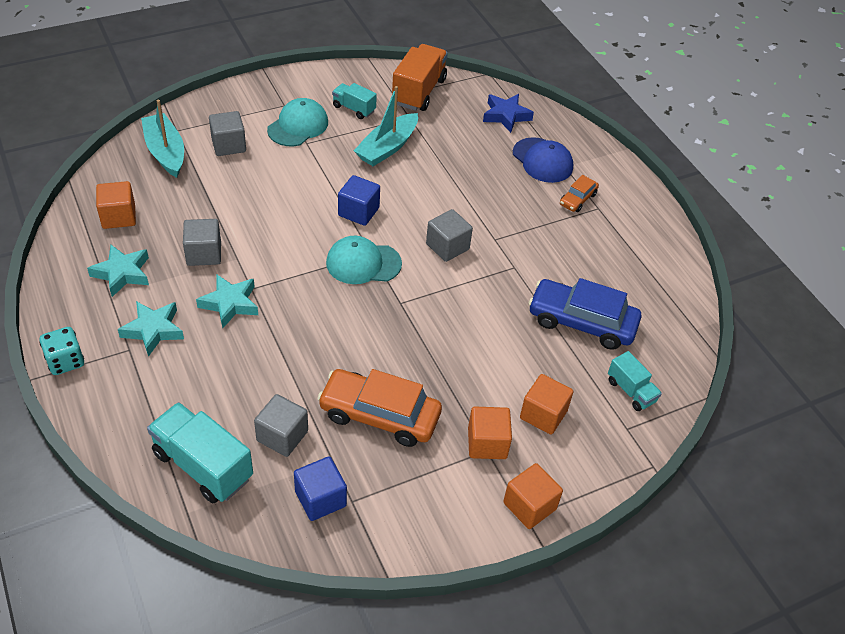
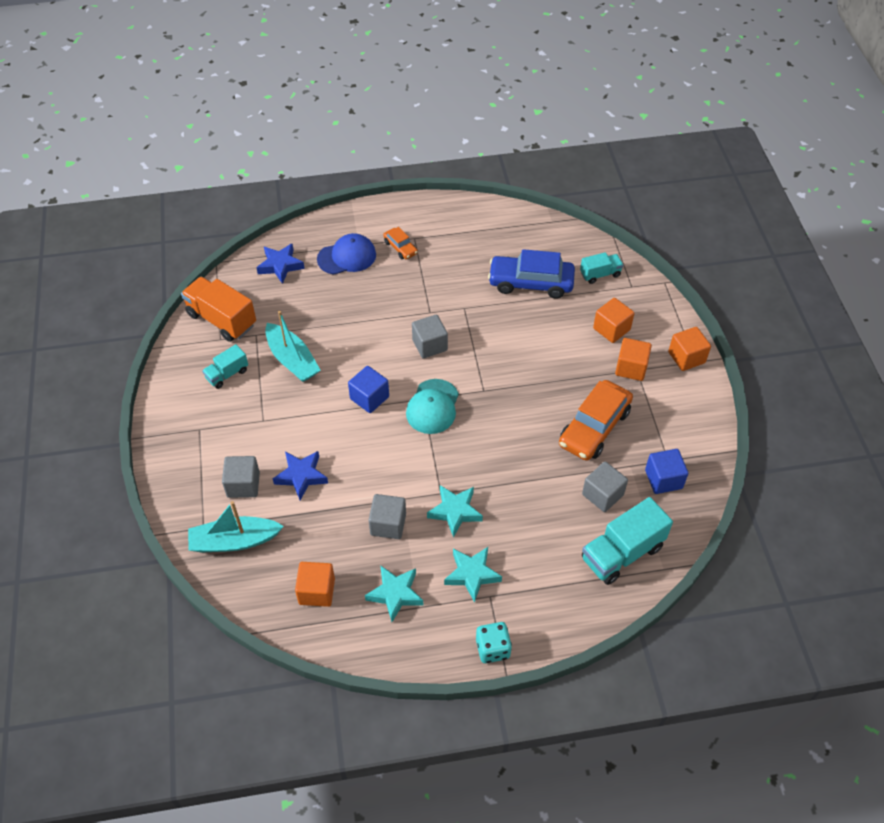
camera: 70 degrees left, 5 degrees up
turquoise cap [267,98,328,146] -> none
blue car [528,278,641,350] -> blue car turned 60 degrees clockwise [488,249,575,299]
none -> blue star [273,451,328,500]

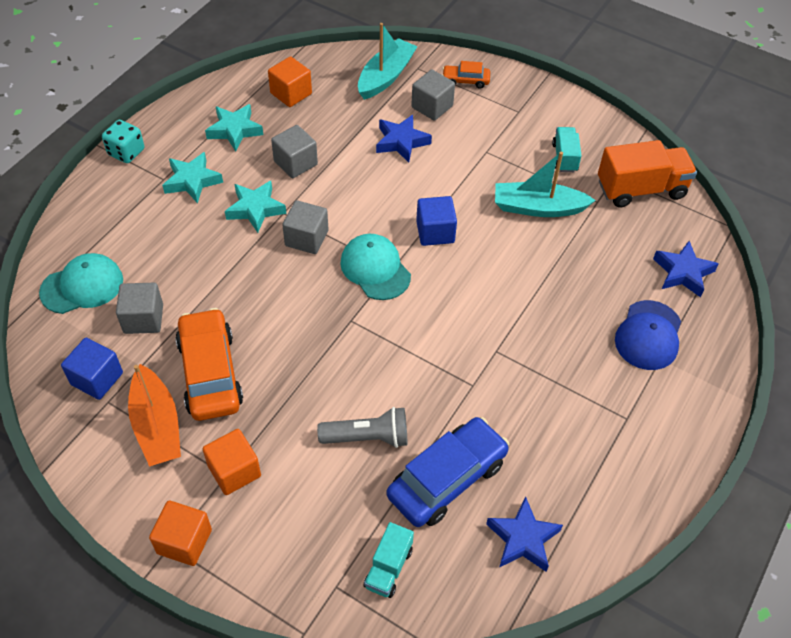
camera: 130 degrees right, 0 degrees up
orange car [383,227,418,259] -> orange car moved to [442,61,490,89]
grey cube [412,315,448,358] -> grey cube moved to [282,200,329,254]
turquoise truck [582,497,673,585] -> turquoise cap [39,253,123,314]
orange cube [593,298,634,343] -> none
none -> orange boat [128,364,181,467]
none -> grey flashlight [317,407,407,448]
none -> blue star [486,497,563,572]

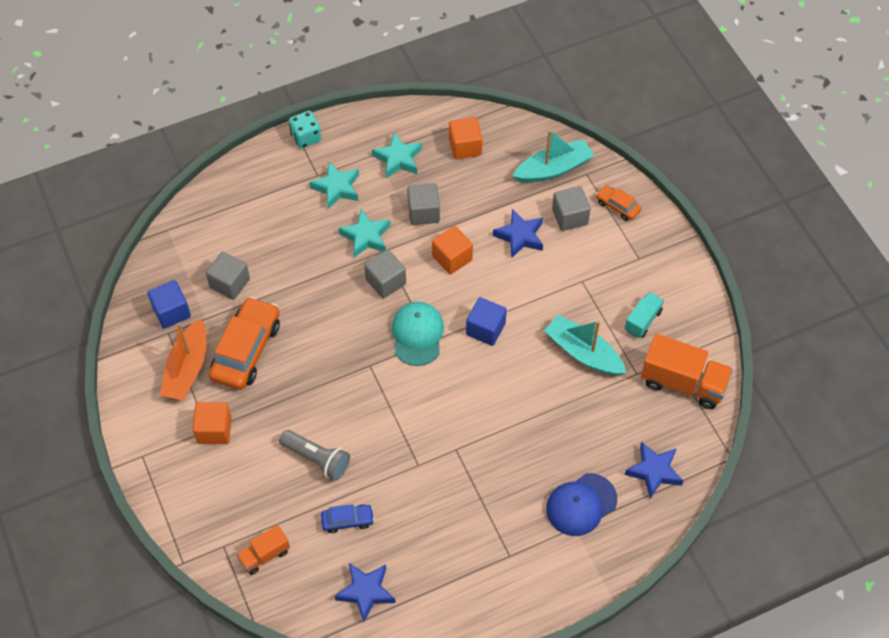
camera: 35 degrees right, 5 degrees up
turquoise cap [39,253,123,314] -> none
orange cube [149,500,212,566] -> orange cube moved to [432,226,473,275]
turquoise truck [364,522,414,598] -> orange truck [236,525,290,575]
blue car [387,417,509,527] -> blue car [321,504,375,533], size x0.50

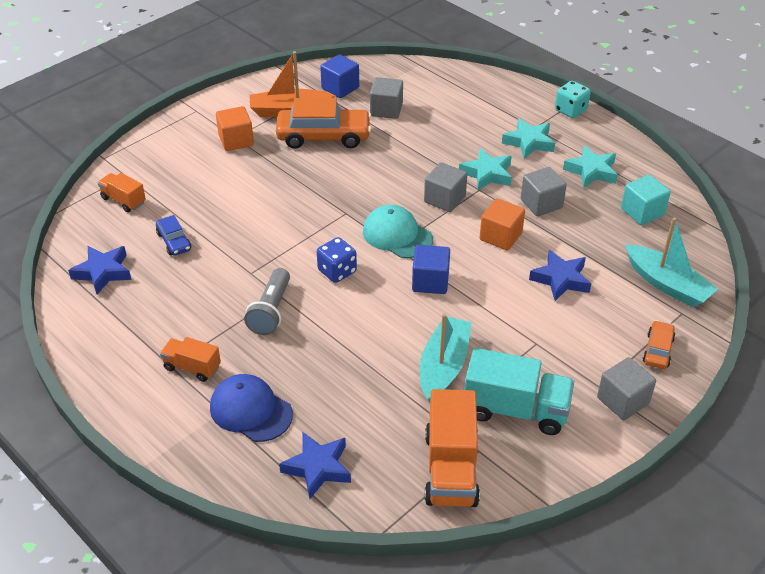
camera: 70 degrees right, 15 degrees down
grey flashlight [279,430,350,481] -> grey flashlight moved to [244,268,290,335]
turquoise cap [392,302,444,366] -> turquoise cap turned 120 degrees counterclockwise [363,205,433,258]
orange cube [449,117,483,159] -> turquoise cube [621,175,671,225]
grey cube [552,186,591,231] -> grey cube moved to [597,357,656,420]
turquoise truck [624,292,664,338] -> turquoise truck [465,348,574,435], size x1.78
none -> orange truck [160,337,221,382]
none -> blue dice [317,237,357,283]

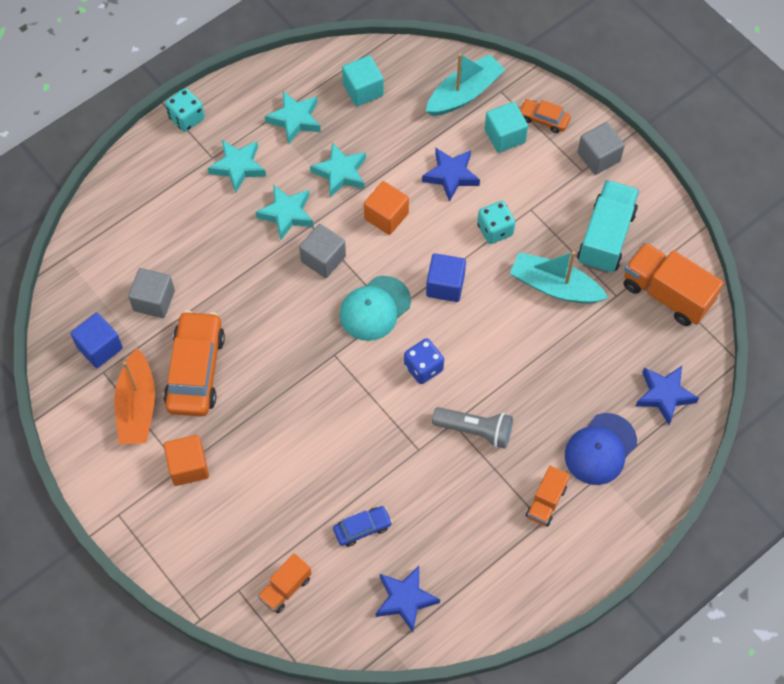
camera: 85 degrees left, 20 degrees up
orange truck [424,389,480,507] -> orange truck turned 150 degrees counterclockwise [624,242,724,326]
grey cube [521,167,567,216] -> turquoise star [310,142,366,197]
none -> turquoise dice [477,201,515,244]
none -> turquoise cube [484,102,528,153]

